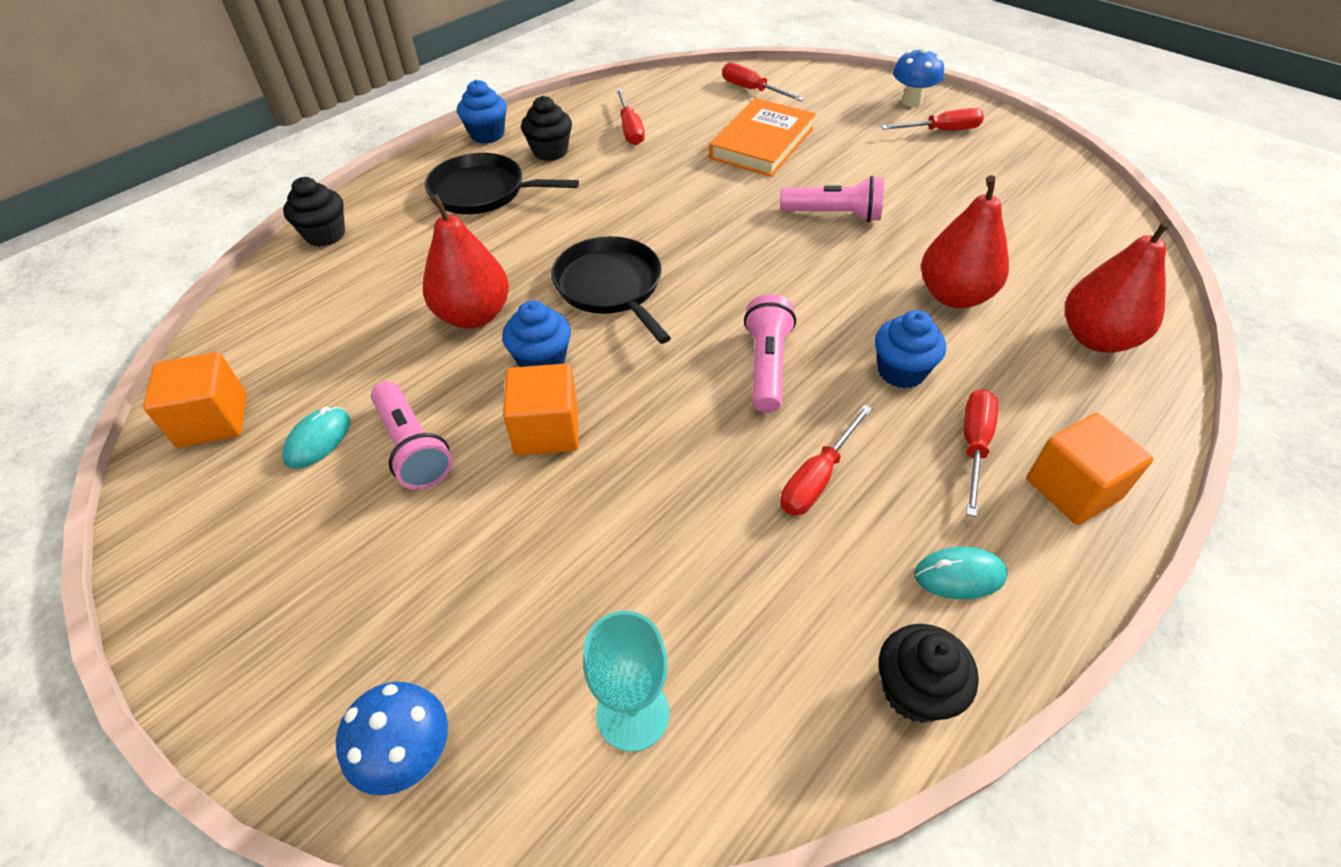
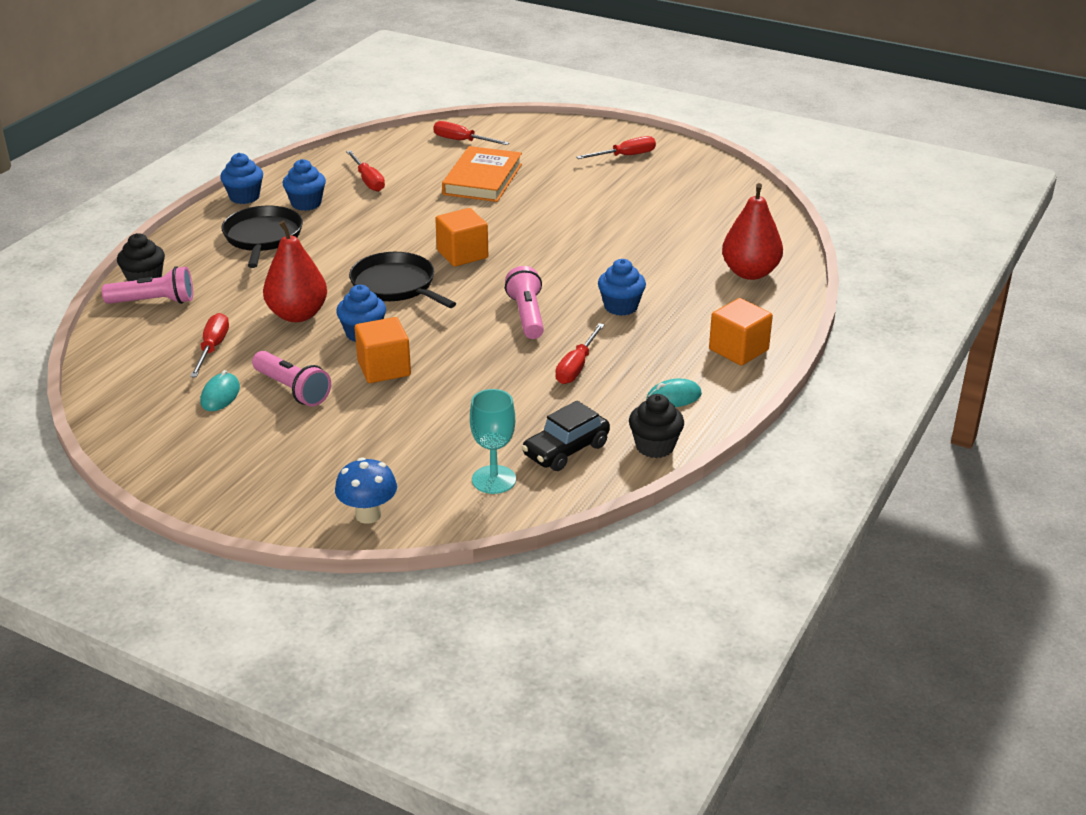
camera: 15 degrees left, 15 degrees down
orange cube [143,352,247,448] -> orange cube moved to [435,208,488,267]
black pan [425,153,579,214] -> black pan turned 90 degrees clockwise [222,206,303,268]
black cupcake [521,96,572,161] -> blue cupcake [283,159,326,211]
pink flashlight [780,176,884,222] -> pink flashlight moved to [102,266,193,304]
blue mushroom [893,48,944,107] -> none
red pear [921,175,1009,308] -> none
red screwdriver [964,389,998,517] -> red screwdriver moved to [190,313,229,377]
none -> black car [522,400,610,471]

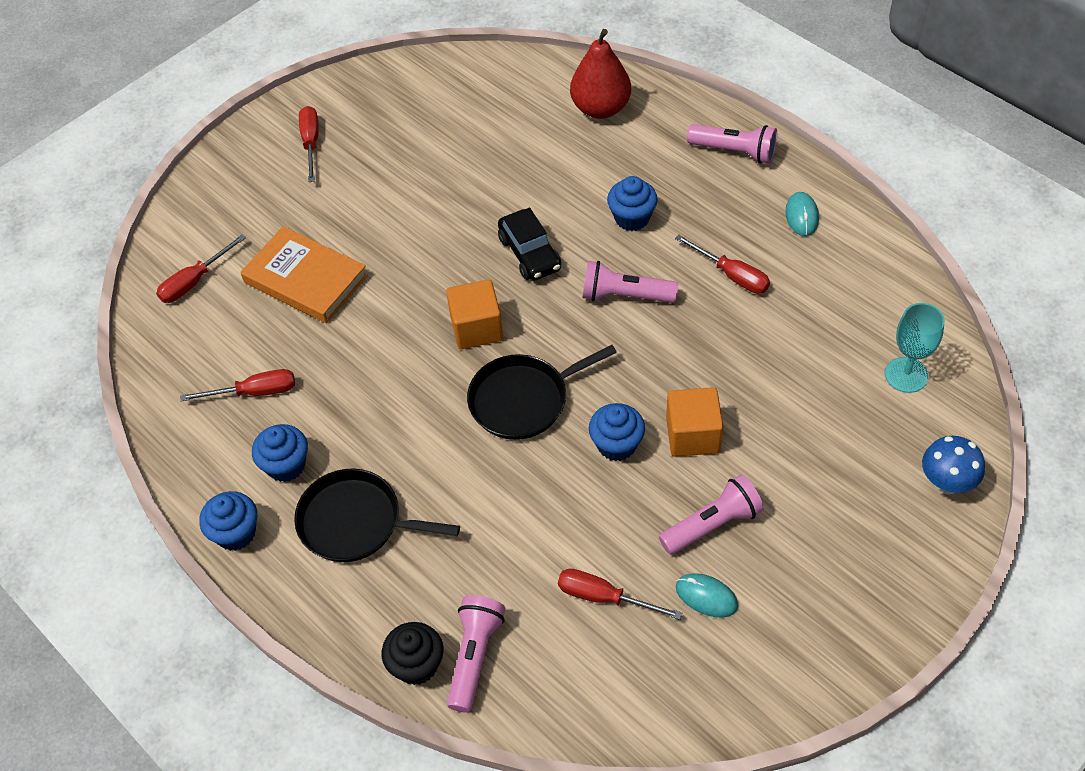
camera: 70 degrees left, 20 degrees up
red pear [263,221,327,322] -> none
black car [522,400,610,471] -> black car moved to [498,208,561,281]
black cupcake [629,394,684,458] -> none
orange cube [709,298,773,366] -> pink flashlight [687,124,777,164]

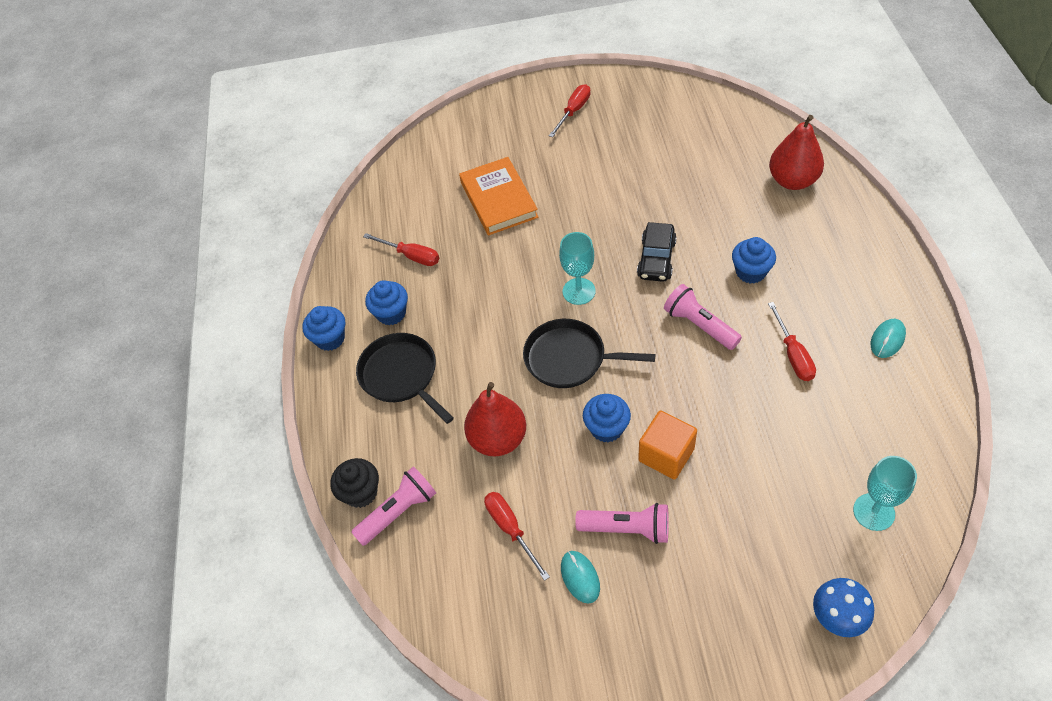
camera: 40 degrees right, 0 degrees up
red screwdriver [156,235,246,303] -> none
orange cube [446,279,503,349] -> turquoise goblet [559,232,596,305]
pink flashlight [687,124,777,164] -> none
none -> red pear [464,382,526,456]

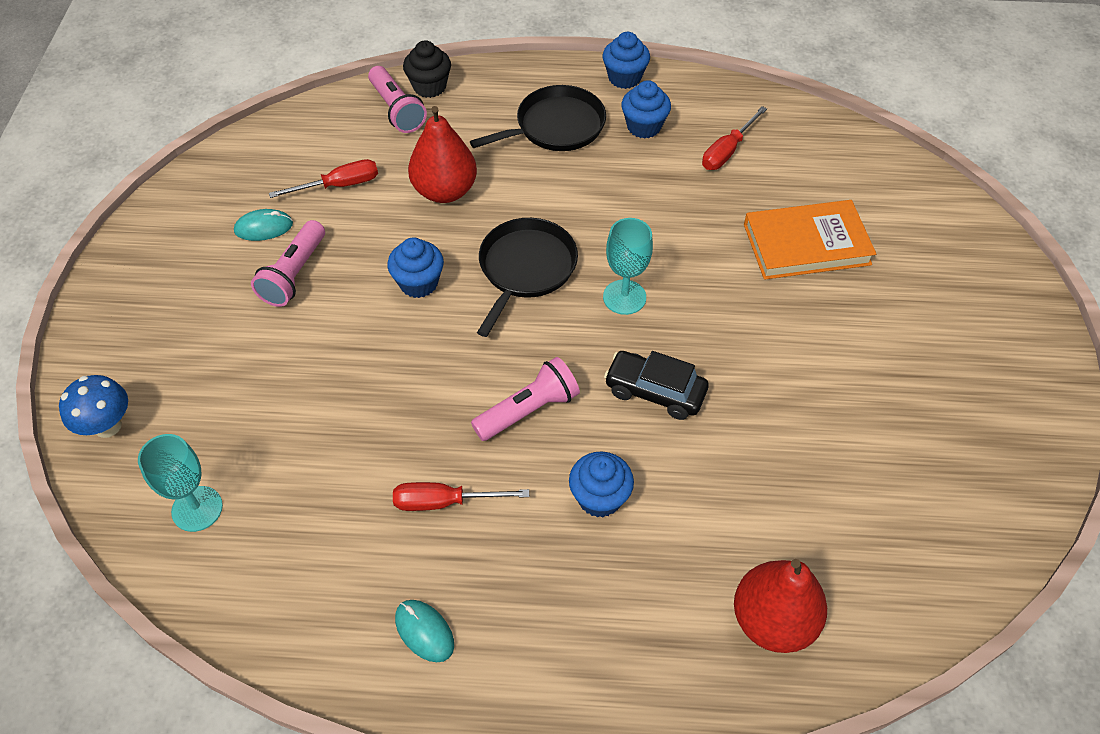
camera: 95 degrees right, 0 degrees up
red screwdriver [549,84,591,137] -> none
orange cube [638,410,697,479] -> none

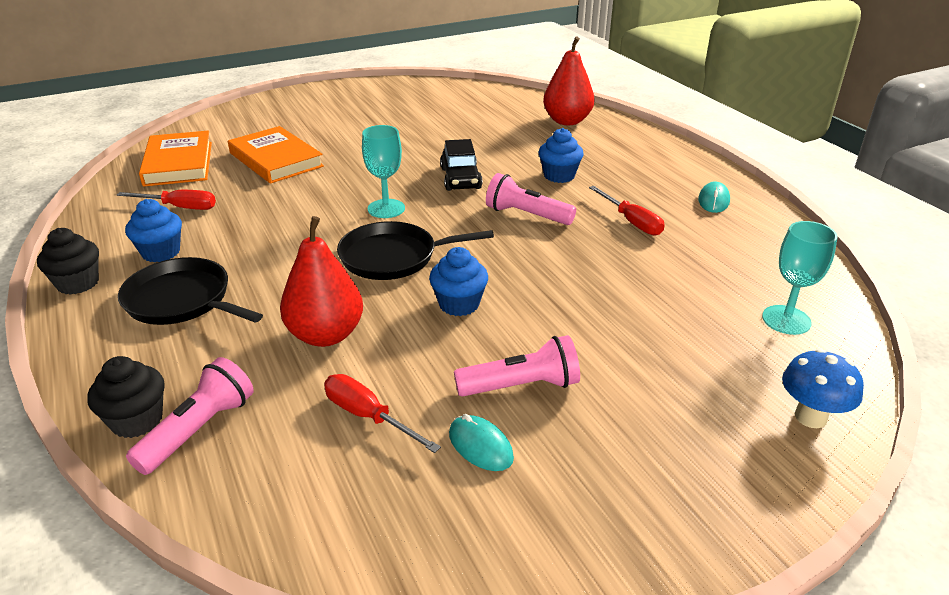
camera: 120 degrees left, 20 degrees down
blue cupcake [603,32,650,89] -> black cupcake [37,228,99,295]
none -> orange book [139,131,212,187]

